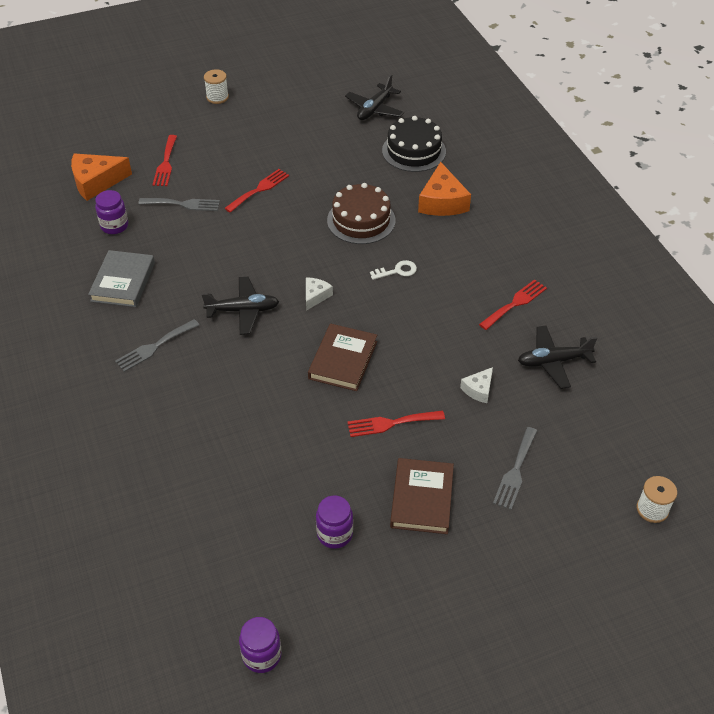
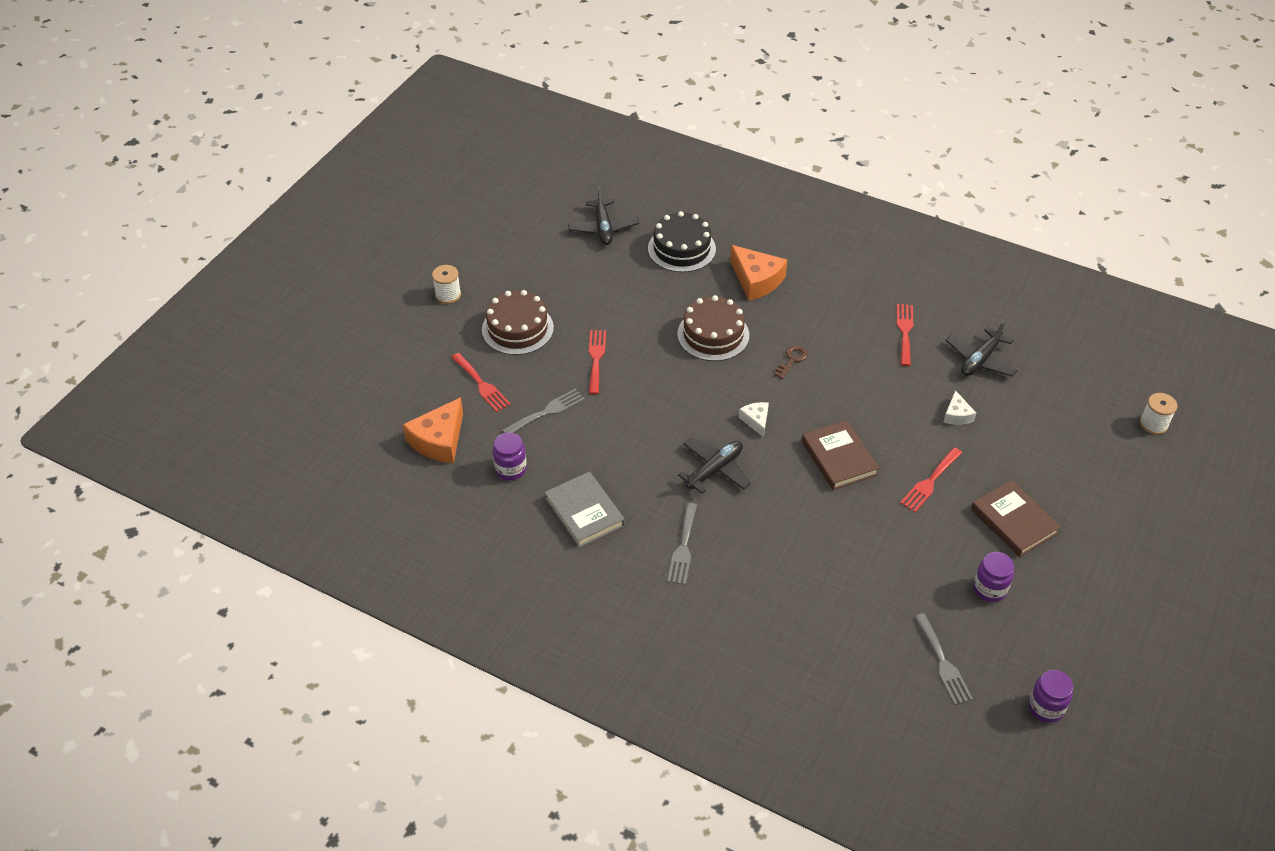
camera: 40 degrees left, 0 degrees up
white key [370,260,417,280] -> brown key [774,345,808,379]
grey fork [493,427,537,510] -> grey fork moved to [914,613,973,705]
none -> brown cake [482,290,554,355]

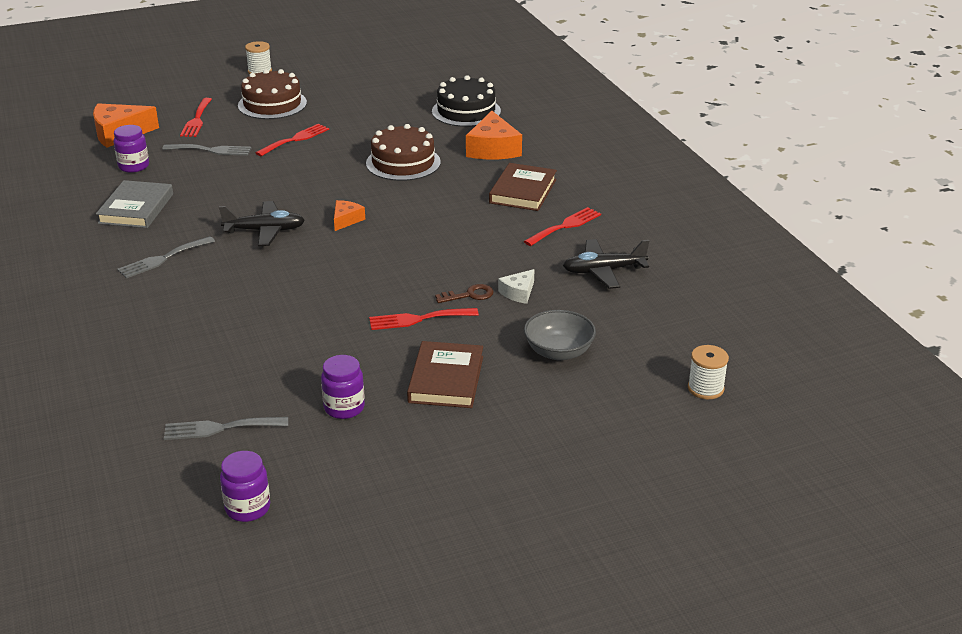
camera: 40 degrees right, 15 degrees down
black plane [568,187,639,245] -> none
white cheese [739,402,769,437] -> orange cheese [334,200,365,231]
brown key [774,345,808,379] -> brown key moved to [435,284,494,303]
brown book [802,420,879,490] -> brown book moved to [489,163,557,211]
grey fork [914,613,973,705] -> grey fork turned 60 degrees clockwise [164,417,288,440]
none -> grey bowl [524,310,596,360]

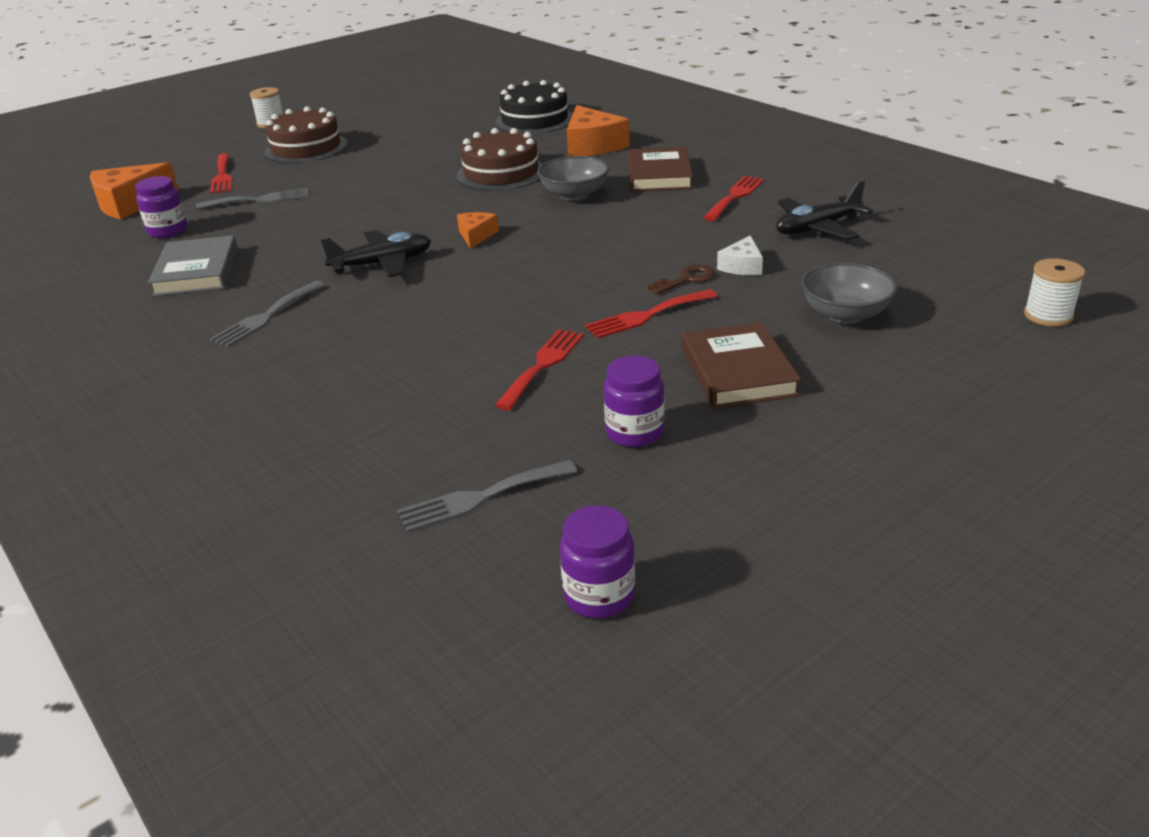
camera: 15 degrees left, 0 degrees up
red fork [255,124,329,156] -> red fork moved to [495,329,584,410]
none -> grey bowl [537,156,609,201]

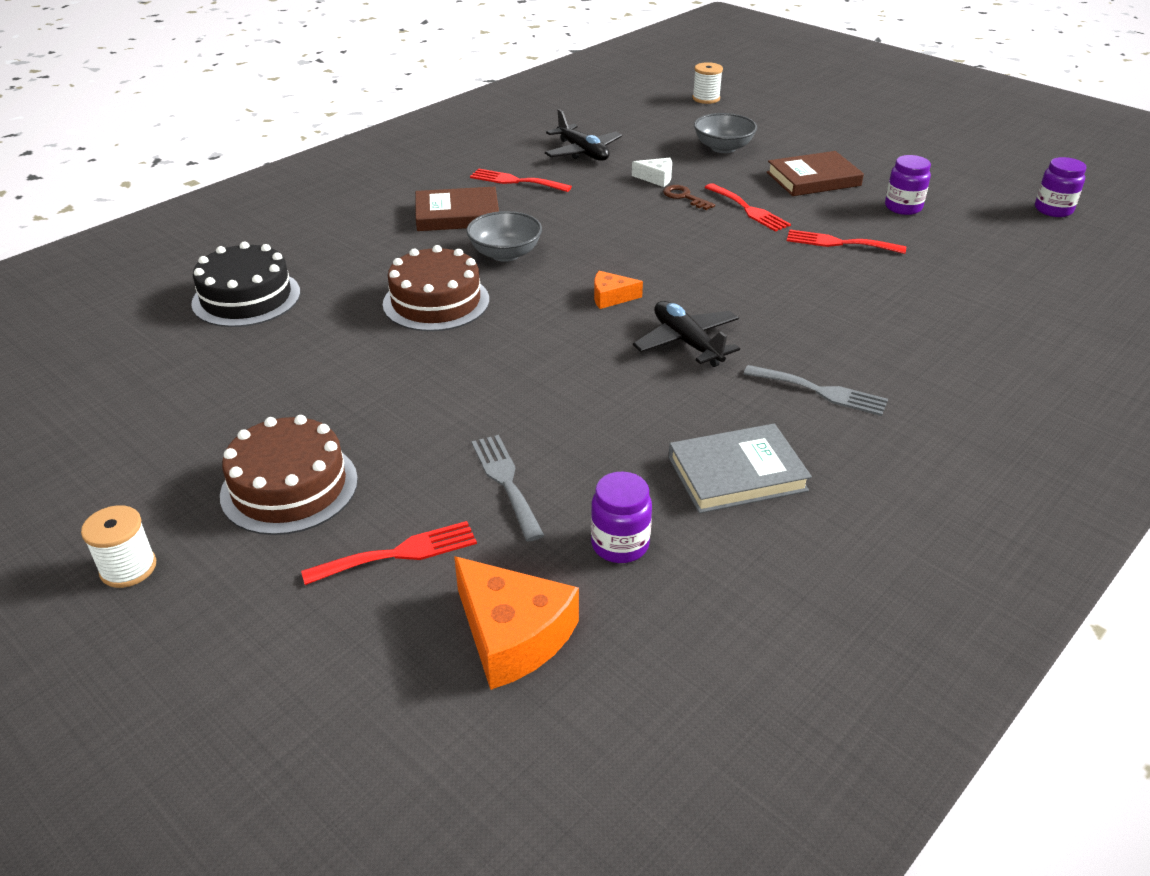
camera: 100 degrees left, 5 degrees up
grey fork [397,460,577,533] -> none
orange cheese [567,105,629,156] -> none

